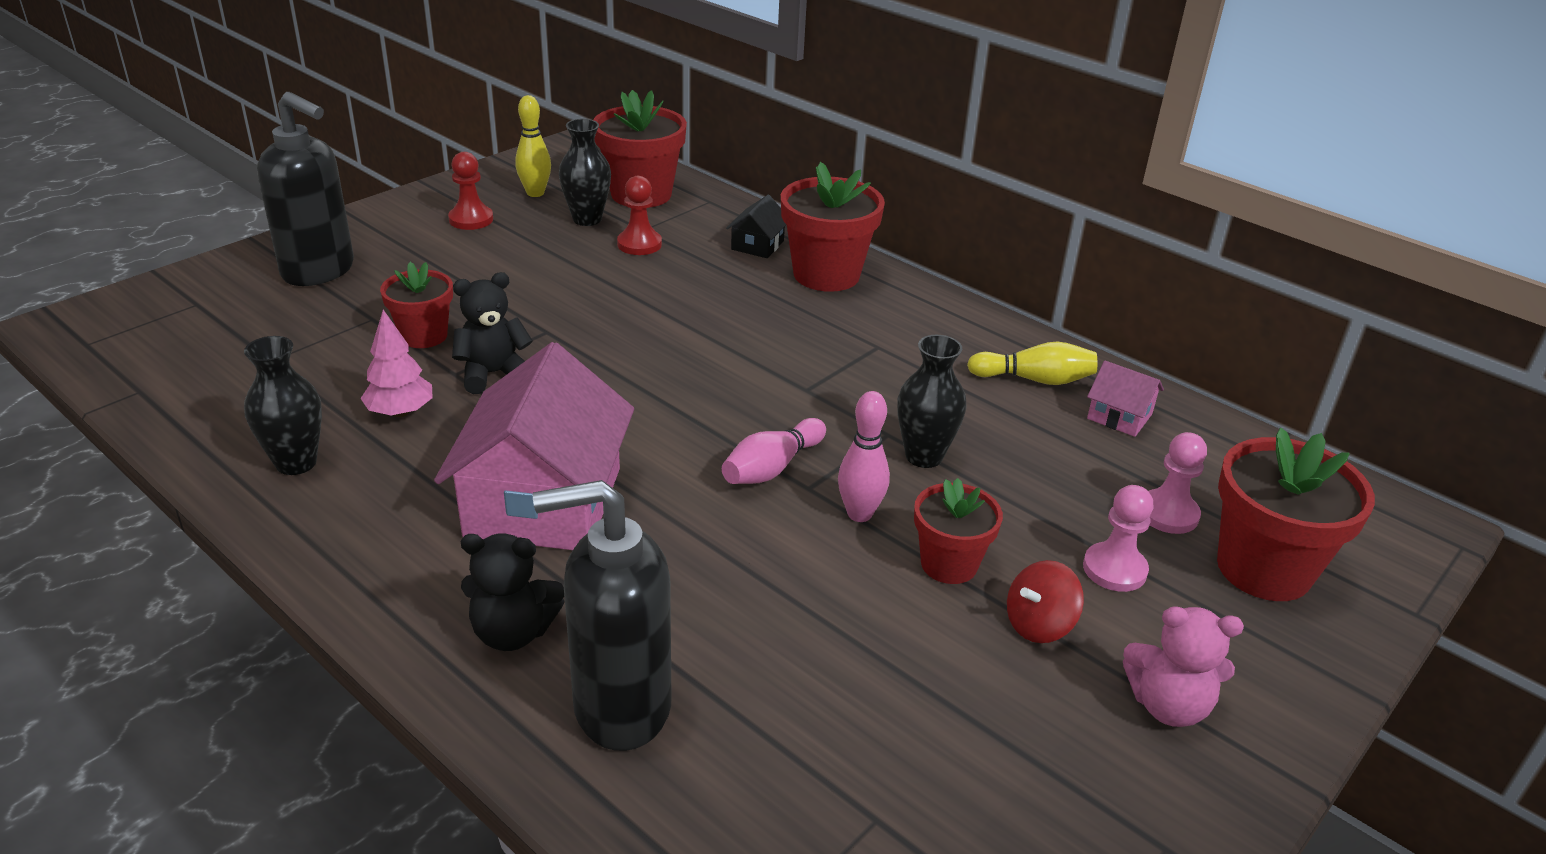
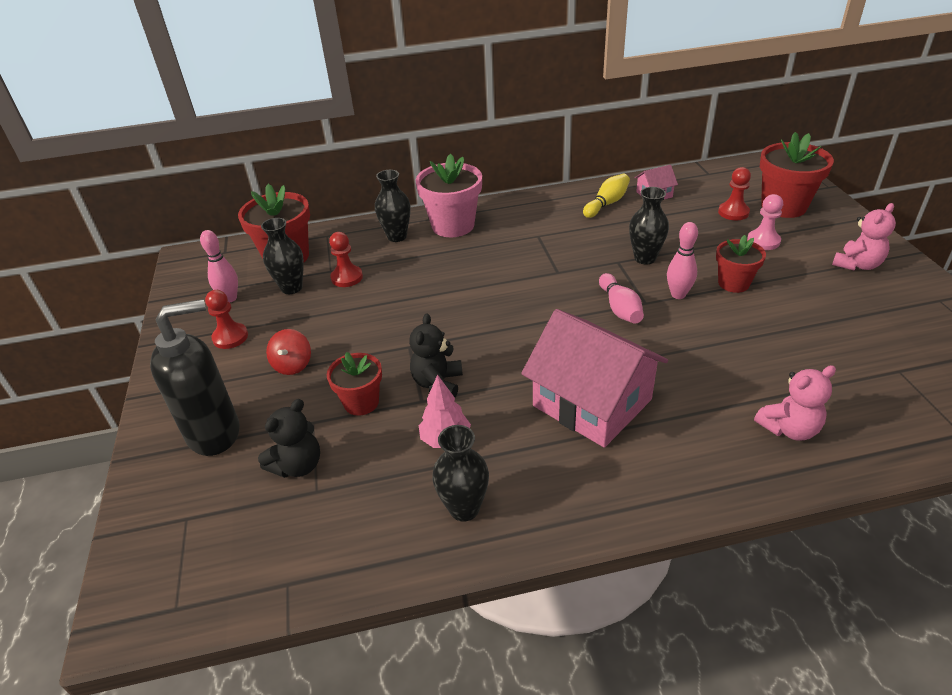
camera: 50 degrees left, 5 degrees up
black teddy bear [461,533,565,651] -> black teddy bear moved to [258,399,320,478]
yellow bowling pin [515,95,551,197] -> pink bowling pin [200,230,238,303]
black soap dispenser [533,480,671,751] -> pink teddy bear [754,365,836,441]
black house [726,195,787,258] -> black vase [375,170,410,242]
red flower pot [781,162,885,292] -> pink flower pot [416,153,482,237]
red spinning top [1007,560,1084,643] -> red spinning top moved to [266,329,311,375]
pink pawn [1148,432,1207,534] -> red pawn [718,167,751,220]

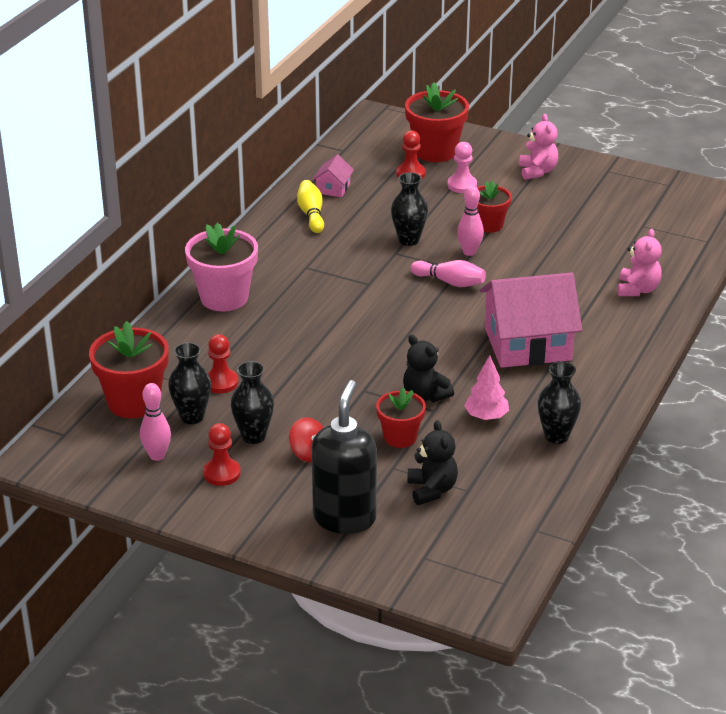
camera: 55 degrees left, 5 degrees down
black vase [375,170,410,242] -> black vase moved to [231,361,274,444]

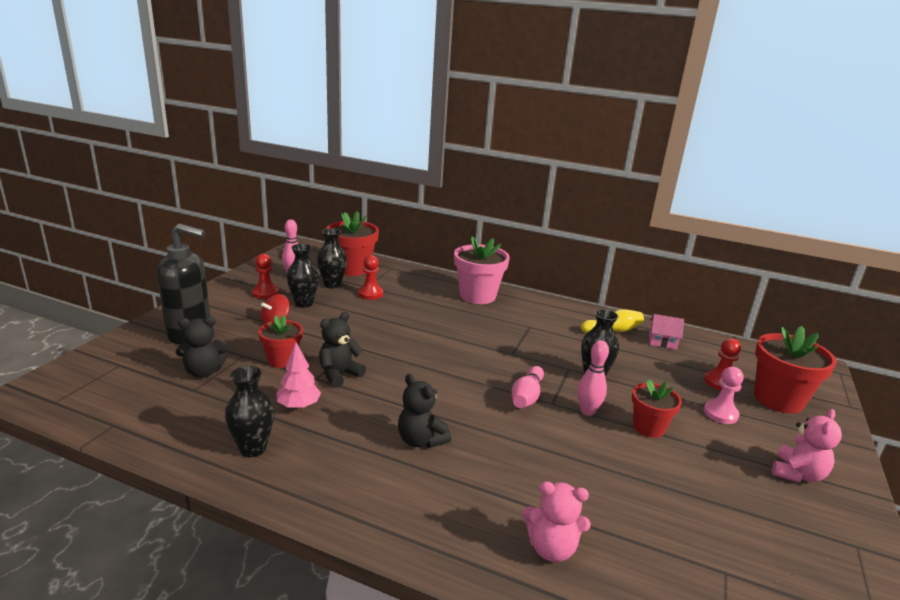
camera: 85 degrees right, 10 degrees down
pink house [480,272,582,368] -> black teddy bear [398,374,451,448]
pink teddy bear [519,114,558,180] -> pink teddy bear turned 45 degrees counterclockwise [772,409,842,483]

